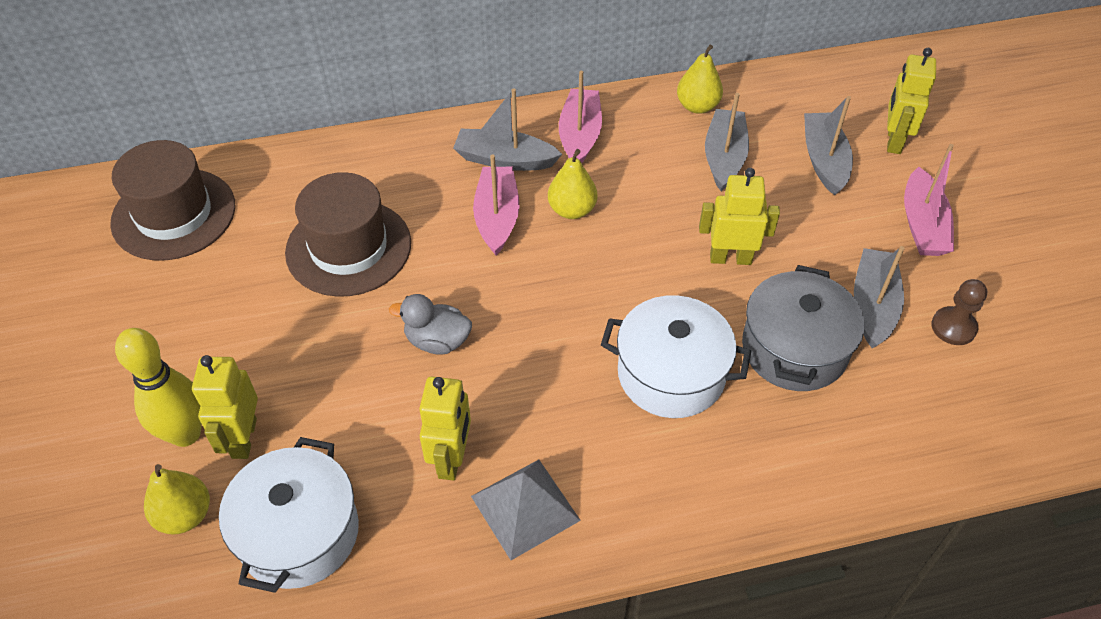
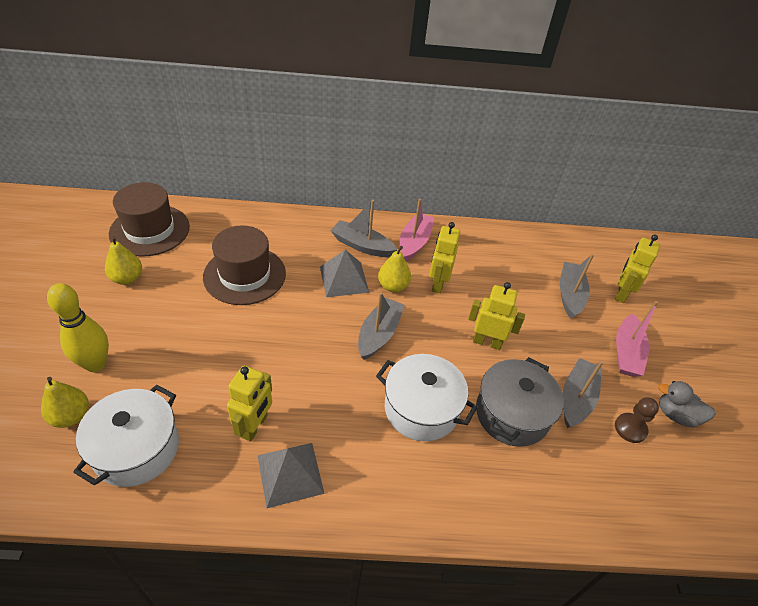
camera: 10 degrees right, 5 degrees down
yellow robot [192,355,258,459] -> yellow robot moved to [429,222,460,293]
grey duck [389,294,472,355] -> grey duck moved to [658,381,716,428]
pink boat [473,155,519,255] -> grey pyramid [320,250,369,297]
yellow pear [677,44,723,114] -> yellow pear moved to [105,236,142,285]
grey boat [705,93,749,191] -> grey boat moved to [358,292,404,360]

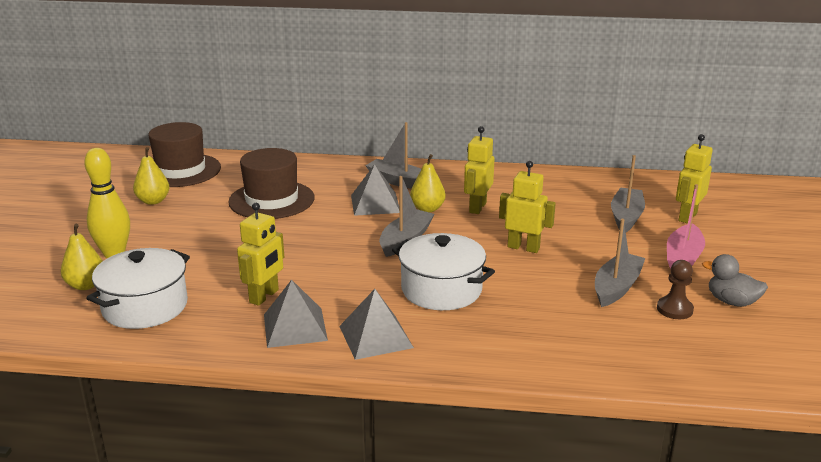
camera: 10 degrees right, 20 degrees down
pink boat [400,199,434,261] -> none
grey pot [476,357,564,447] -> none
none -> grey pyramid [339,289,414,360]

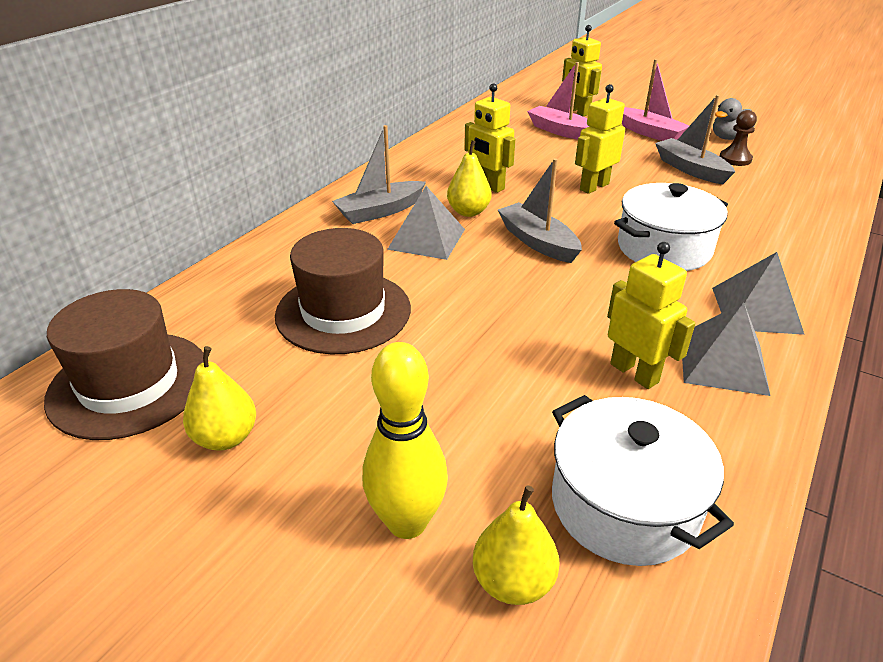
camera: 65 degrees left, 10 degrees up
grey boat [611,155,645,232] -> pink boat [527,62,590,140]

